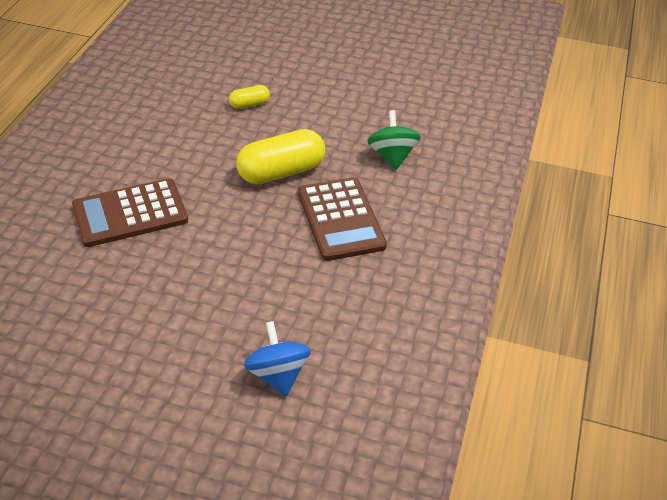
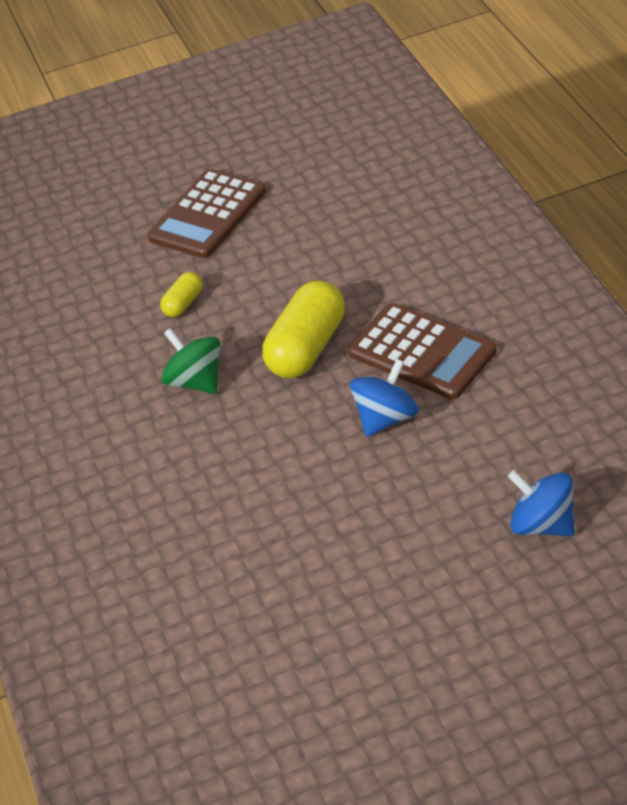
camera: 30 degrees left, 0 degrees up
brown calculator [72,178,188,247] -> brown calculator moved to [147,169,266,258]
green spinning top [367,110,421,170] -> green spinning top moved to [162,328,220,394]
none -> blue spinning top [350,359,419,437]

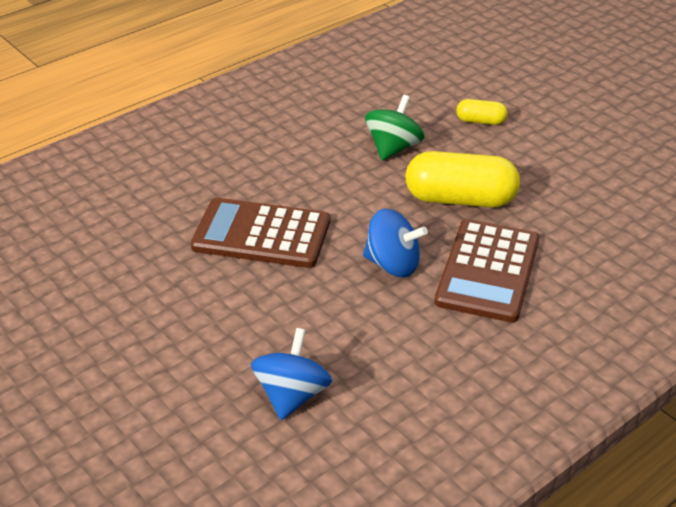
camera: 65 degrees right, 5 degrees down
brown calculator [147,169,266,258] -> brown calculator moved to [191,198,330,268]

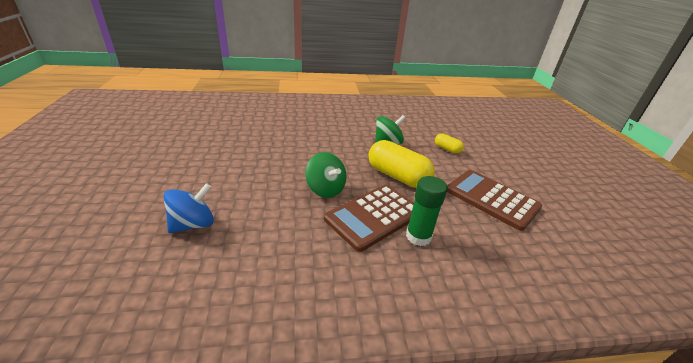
camera: 30 degrees right, 5 degrees down
brown calculator [191,198,330,268] -> brown calculator moved to [447,170,542,231]
blue spinning top [363,209,428,277] -> green spinning top [305,152,347,198]
none -> green glue stick [406,176,447,246]

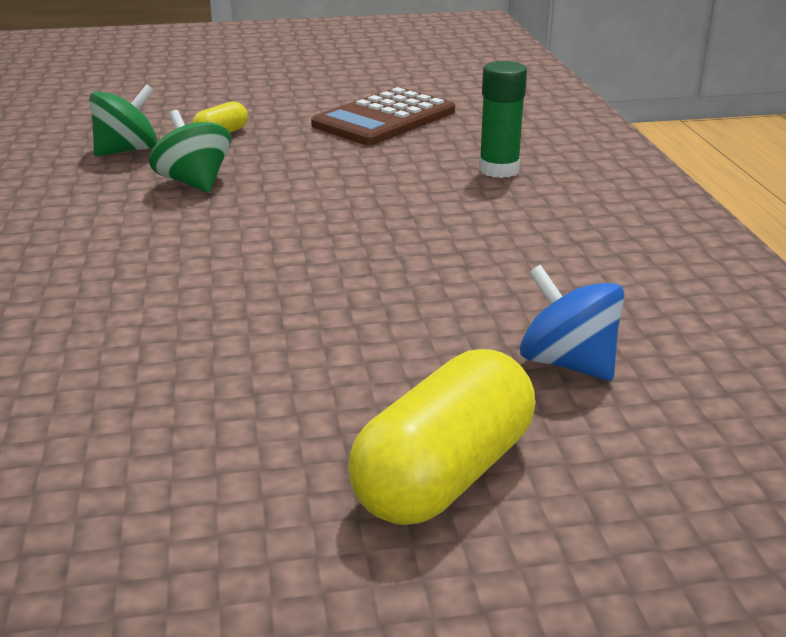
camera: 90 degrees left, 5 degrees down
green spinning top [305,152,347,198] -> green spinning top moved to [89,84,157,157]
brown calculator [324,185,414,252] -> none
yellow capsule [368,140,435,188] -> yellow capsule moved to [348,349,535,525]

